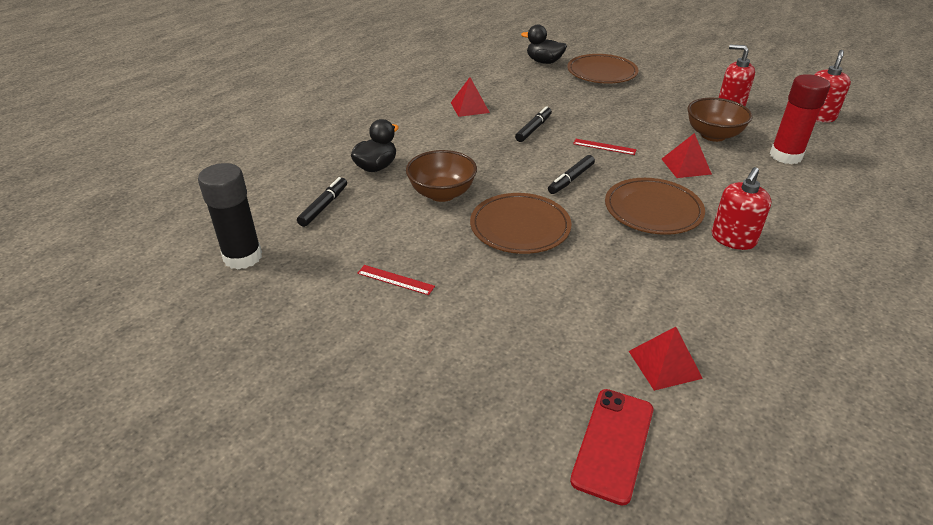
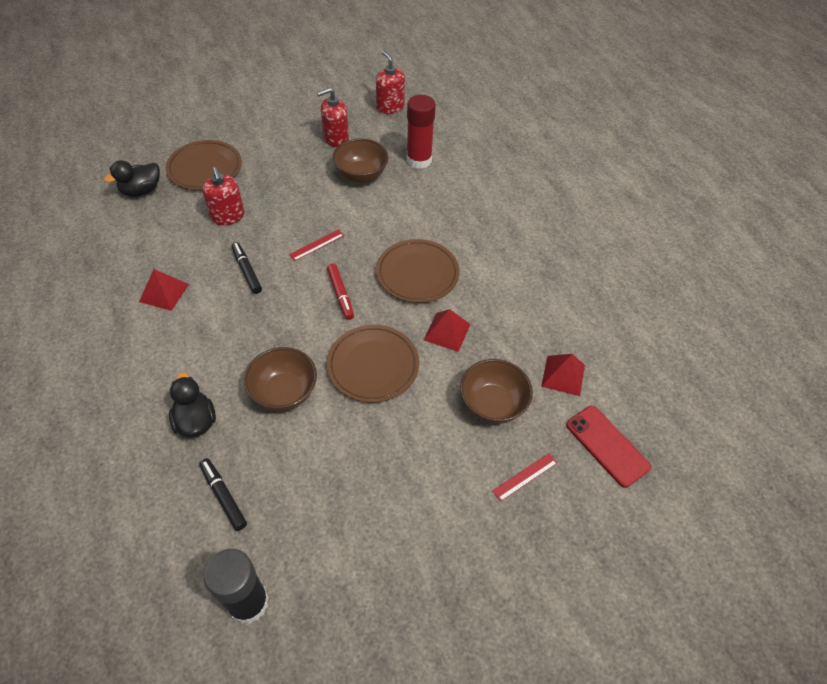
camera: 60 degrees left, 15 degrees up
red ruler [357,265,435,295] -> red ruler moved to [492,453,557,502]
black marker [548,155,595,194] -> red marker [327,264,354,320]
red pyramid [662,133,712,178] -> red pyramid moved to [424,309,470,352]
red soap dispenser [711,167,771,250] -> red soap dispenser moved to [202,167,245,225]
none -> brown bowl [460,359,533,424]

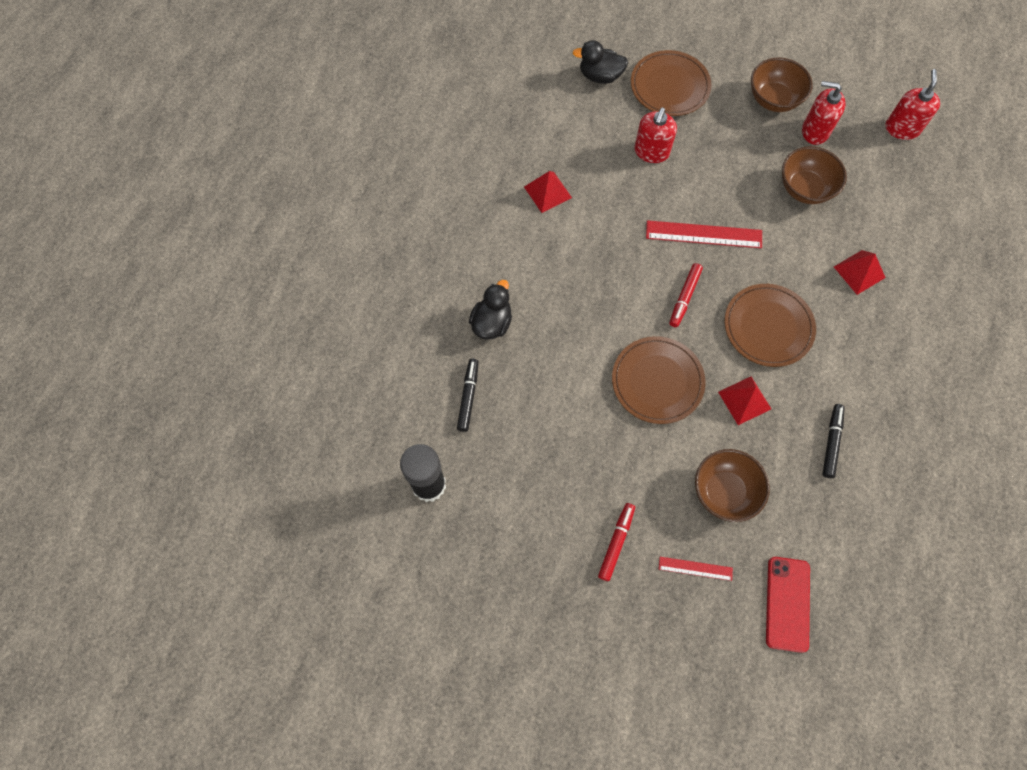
camera: 45 degrees right, 15 degrees up
black marker [231,242,262,294] -> black marker moved to [822,404,845,478]
brown bowl [244,347,317,411] -> brown bowl moved to [751,58,813,112]
red ruler [289,229,344,261] -> red ruler [646,220,762,248], size x1.83
red glue stick [407,95,436,169] -> none
red pyramid [541,354,585,396] -> red pyramid moved to [834,250,886,295]
none -> red marker [598,503,635,581]

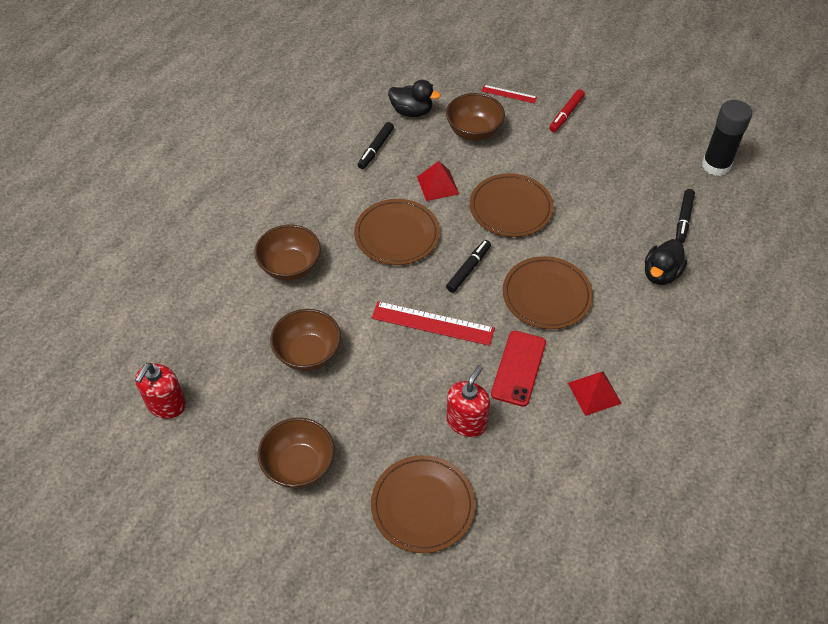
camera: 170 degrees left, 15 degrees down
black duck [573,40,628,84] -> black duck moved to [388,80,441,117]
red marker [670,263,703,327] -> black marker [446,240,491,293]
red phone [766,557,810,653] -> red phone moved to [491,331,546,407]
red soap dispenser [802,81,846,145] -> none
red pyramid [834,250,886,295] -> brown bowl [254,225,321,281]
none -> brown plate [503,256,593,329]

